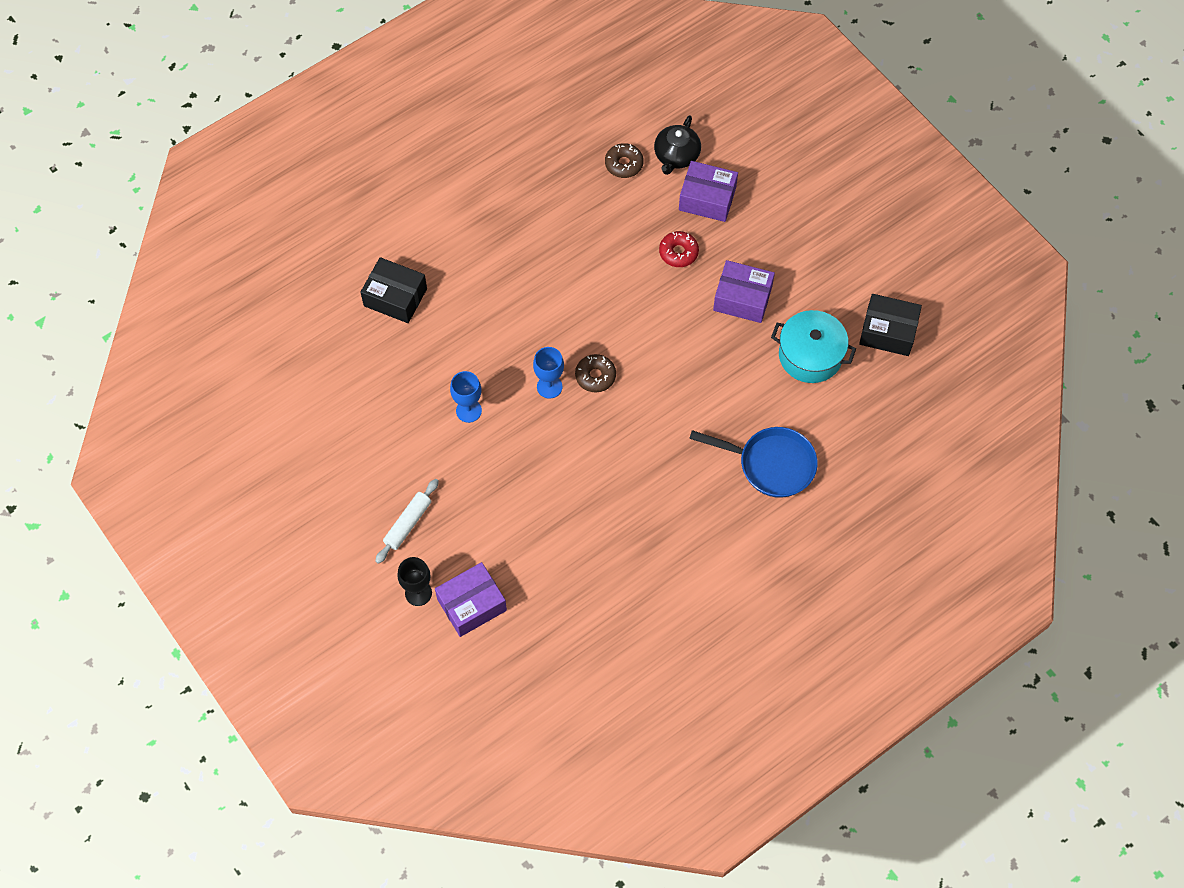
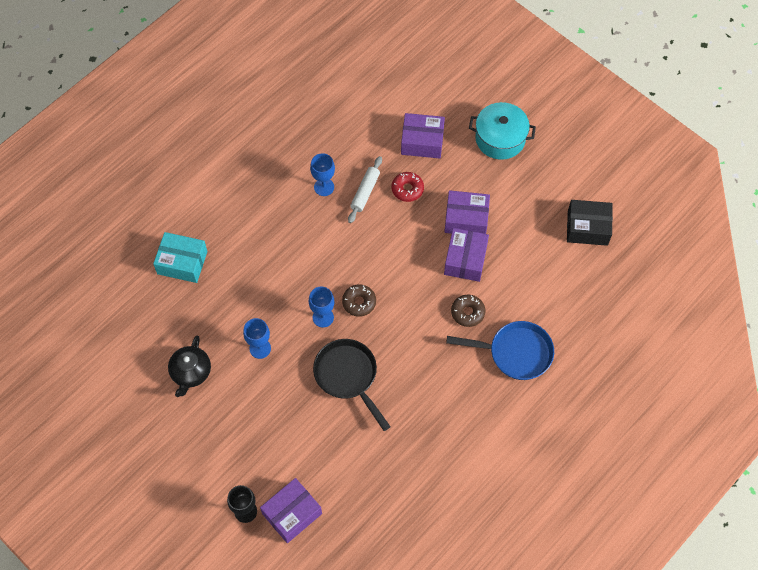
camera: 10 degrees left, 0 degrees up
black box [360,257,427,323] -> turquoise box [153,232,207,283]
white rolling pin [375,479,439,564] -> white rolling pin moved to [348,156,382,223]
brown donut [605,143,644,178] -> brown donut moved to [451,295,485,327]
black teapot [654,115,701,175] -> black teapot moved to [168,335,211,397]
turquoise pot [771,310,856,383] -> turquoise pot moved to [469,102,536,160]
none -> blue goblet [310,153,335,196]
none -> black pan [313,339,391,431]
none -> purple box [444,228,489,282]

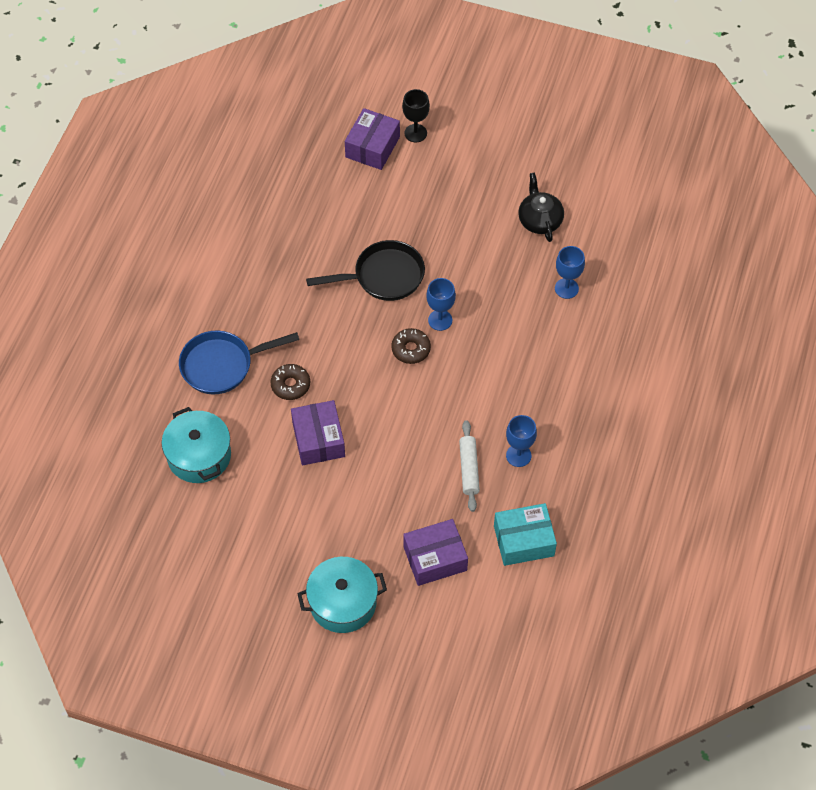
camera: 155 degrees right, 5 degrees down
turquoise box [153,232,207,283] -> turquoise box moved to [494,503,557,566]
blue goblet [243,318,271,359] -> blue goblet moved to [555,246,585,299]
black pan [313,339,391,431] -> black pan turned 45 degrees counterclockwise [306,240,425,301]
red donut [392,172,424,202] -> none
purple box [444,190,490,234] -> none
black box [567,200,613,246] -> none
none -> turquoise pot [162,407,231,483]

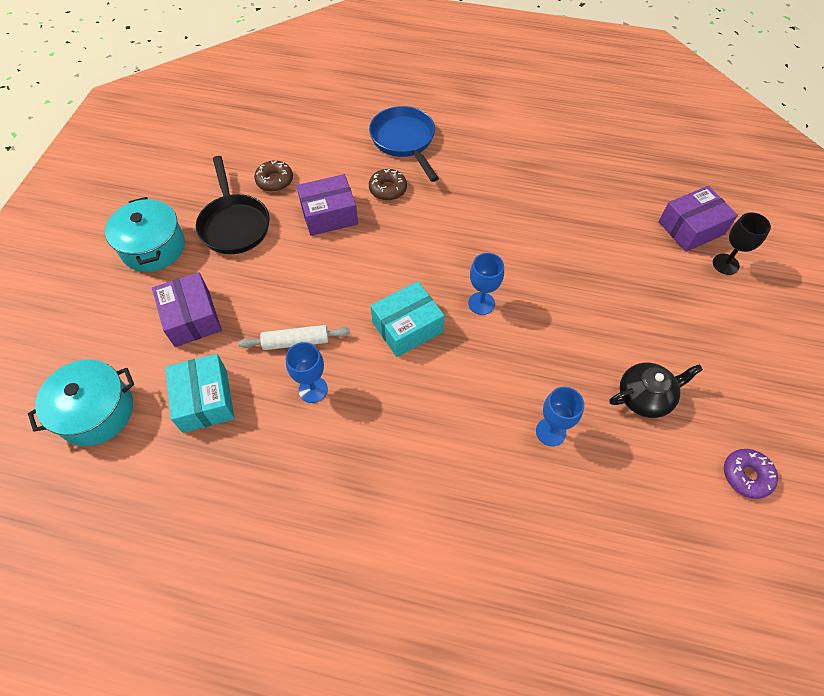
camera: 85 degrees right, 0 degrees up
turquoise pot [162,407,231,483] -> turquoise pot moved to [28,359,134,446]
black pan [306,240,425,301] -> black pan moved to [196,156,270,254]
purple box [345,108,400,170] -> purple box turned 45 degrees counterclockwise [659,186,738,252]
brown donut [391,328,431,364] -> brown donut moved to [254,160,293,192]
none -> turquoise box [371,281,445,357]
none -> purple donut [724,449,778,499]

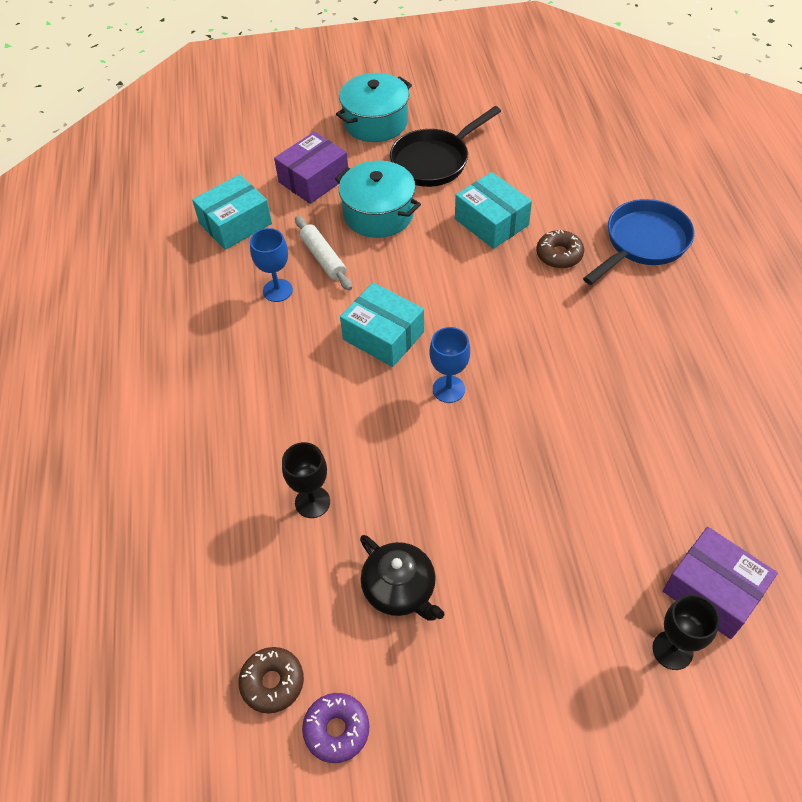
camera: 70 degrees right, 5 degrees down
turquoise pot [28,359,134,446] -> turquoise pot moved to [335,161,421,238]
brown donut [254,160,293,192] -> brown donut moved to [239,647,304,714]
purple box [297,174,358,236] -> turquoise box [455,172,532,249]
blue goblet [536,387,584,446] -> black goblet [282,442,330,518]

